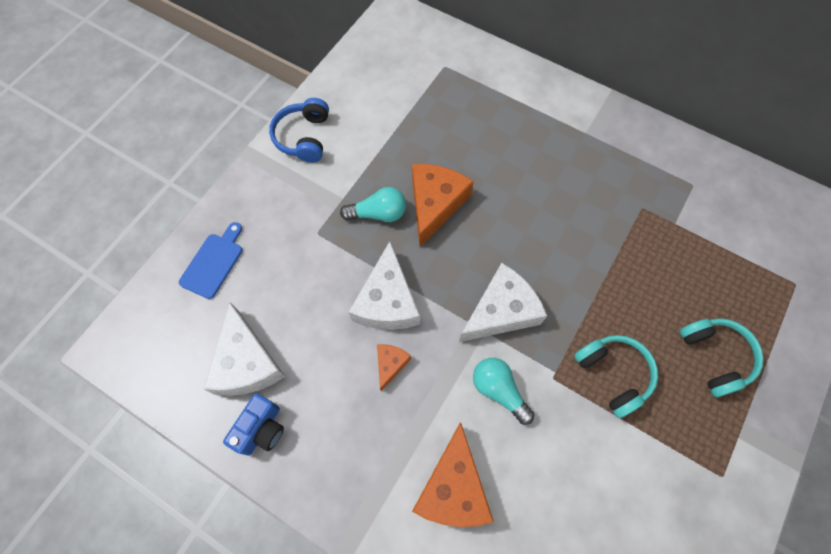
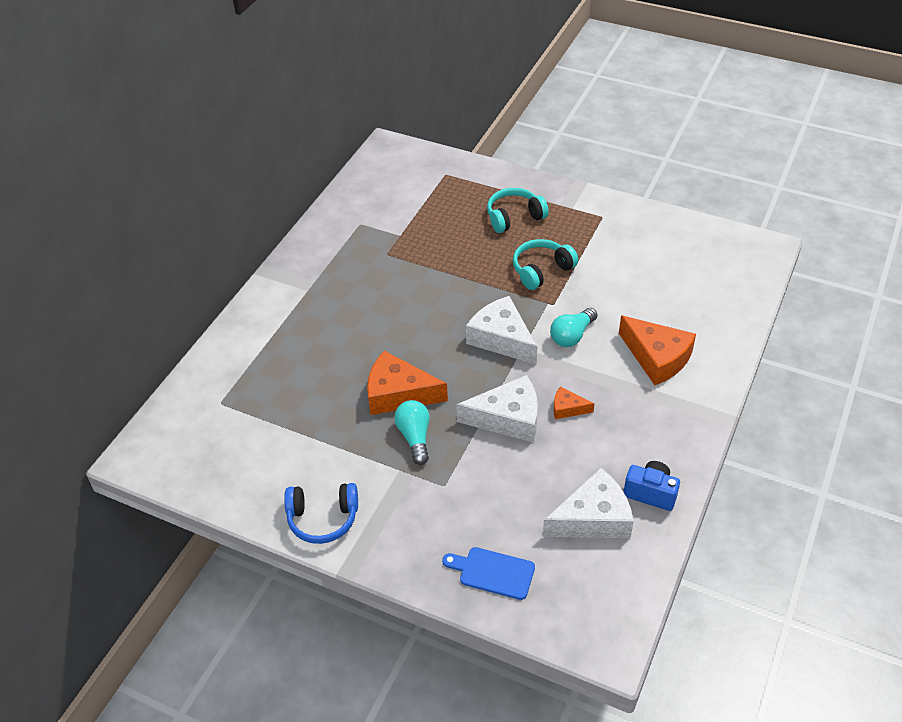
camera: 95 degrees left, 20 degrees down
orange cheese [412,422,494,527] -> orange cheese turned 45 degrees clockwise [619,315,696,385]

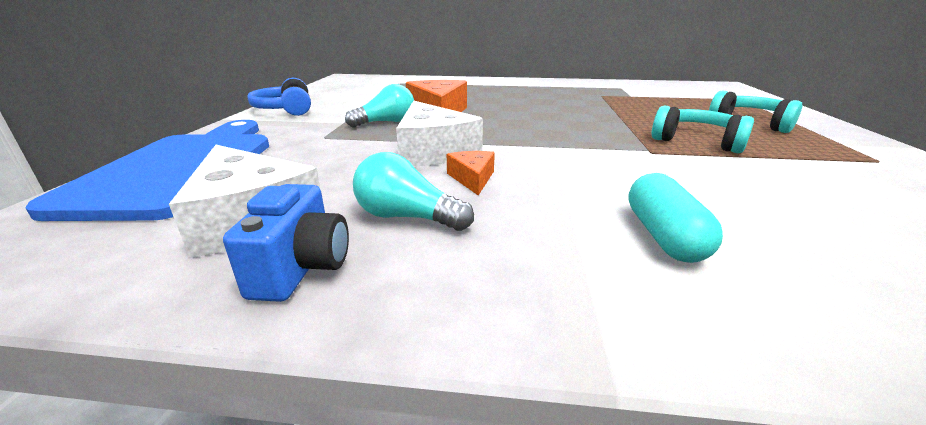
camera: 70 degrees right, 20 degrees down
blue cutting board [442,547,535,600] -> blue cutting board [25,120,269,221], size x2.14
white cheese [466,296,537,365] -> none
turquoise light bulb [550,308,597,347] -> turquoise light bulb moved to [353,152,474,231]
orange cheese [619,315,696,385] -> turquoise capsule [628,173,723,263]

